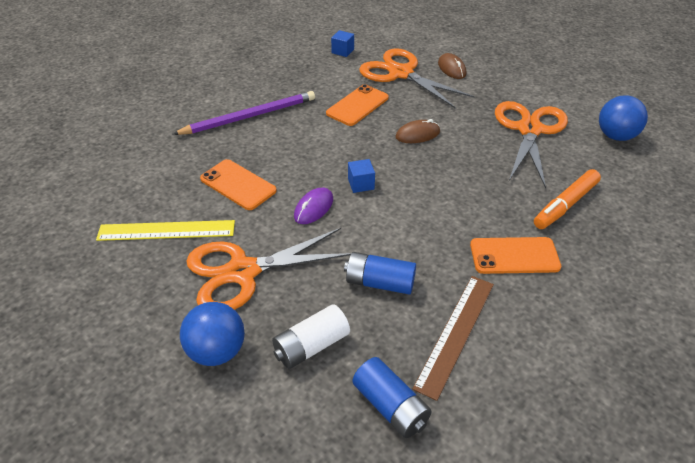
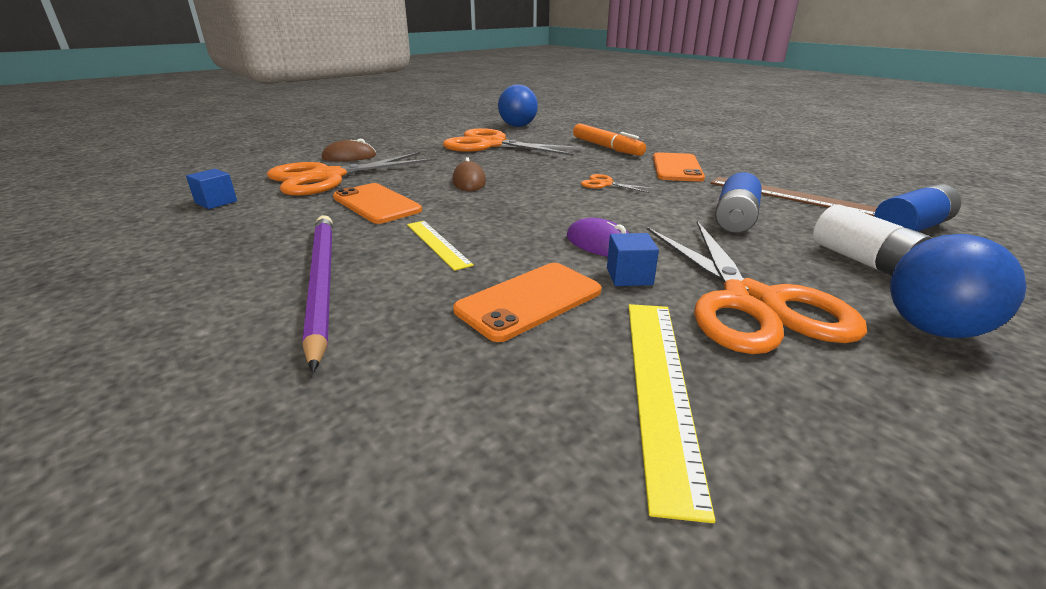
camera: 80 degrees left, 15 degrees down
blue cube [348,159,375,193] -> blue cube moved to [607,233,659,286]
none -> yellow ruler [407,221,474,271]
none -> orange scissors [581,174,656,193]

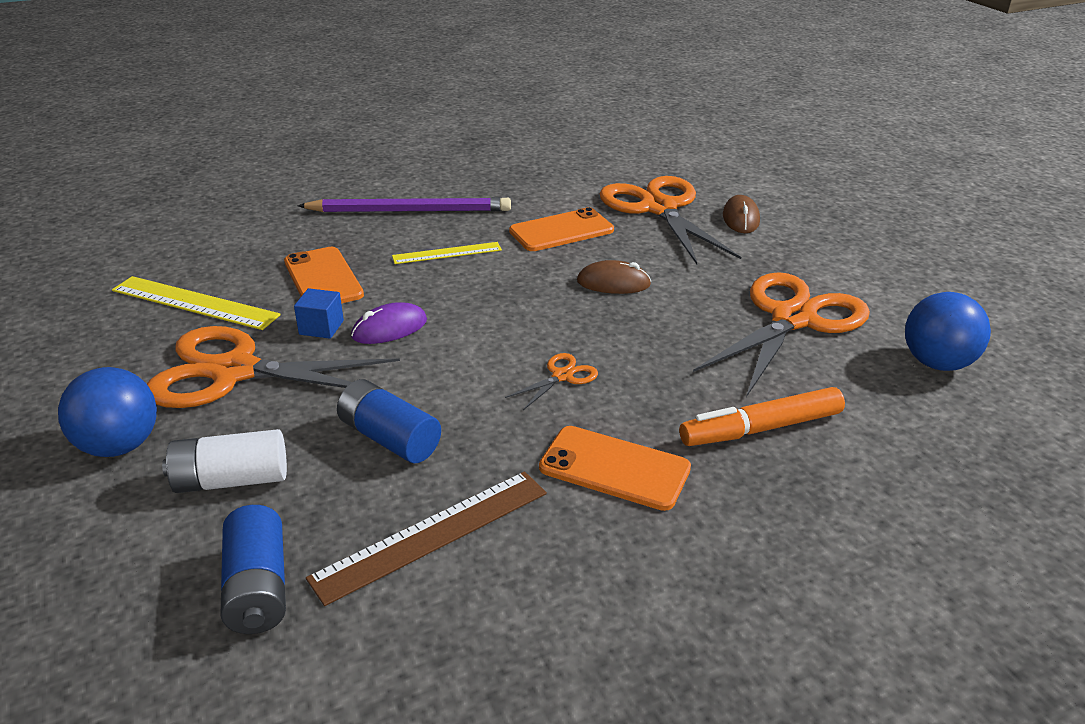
camera: 105 degrees right, 5 degrees up
blue cube [186,169,237,209] -> none

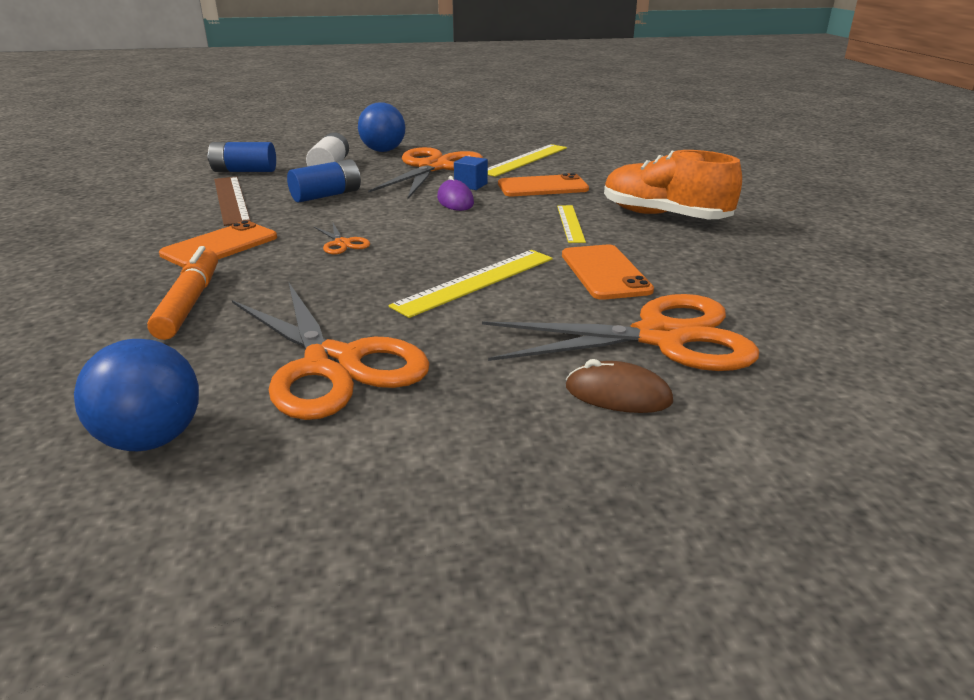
camera: 105 degrees right, 5 degrees down
purple pencil [297,197,511,212] -> orange shoe [604,150,742,219]
brown mouse [577,260,651,294] -> yellow ruler [389,250,553,318]

